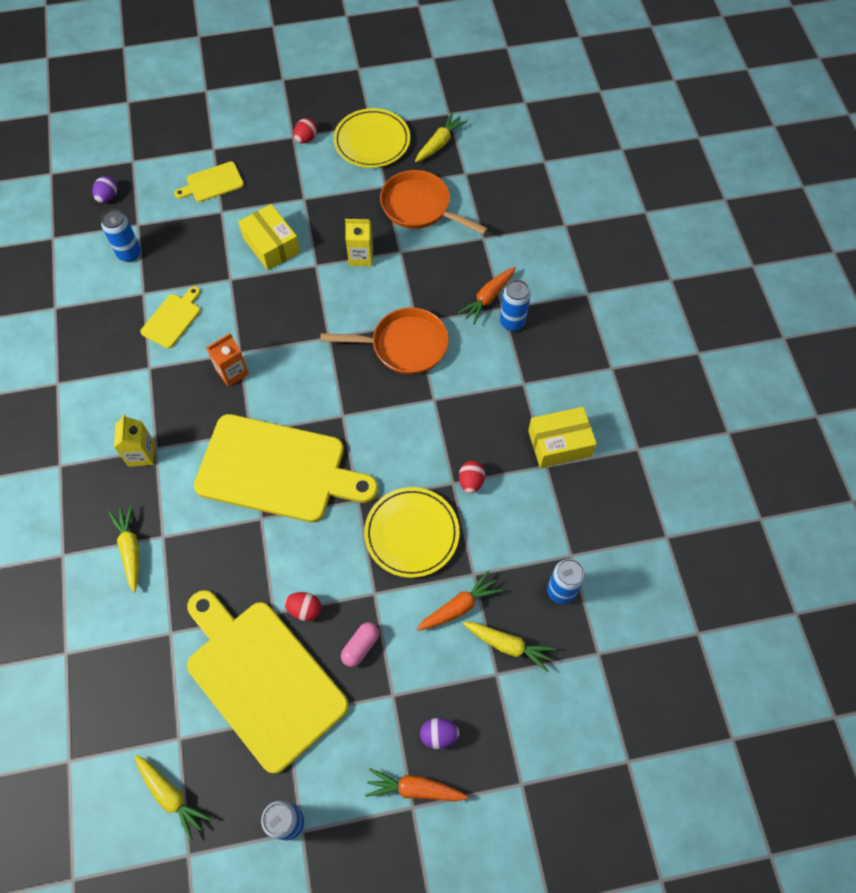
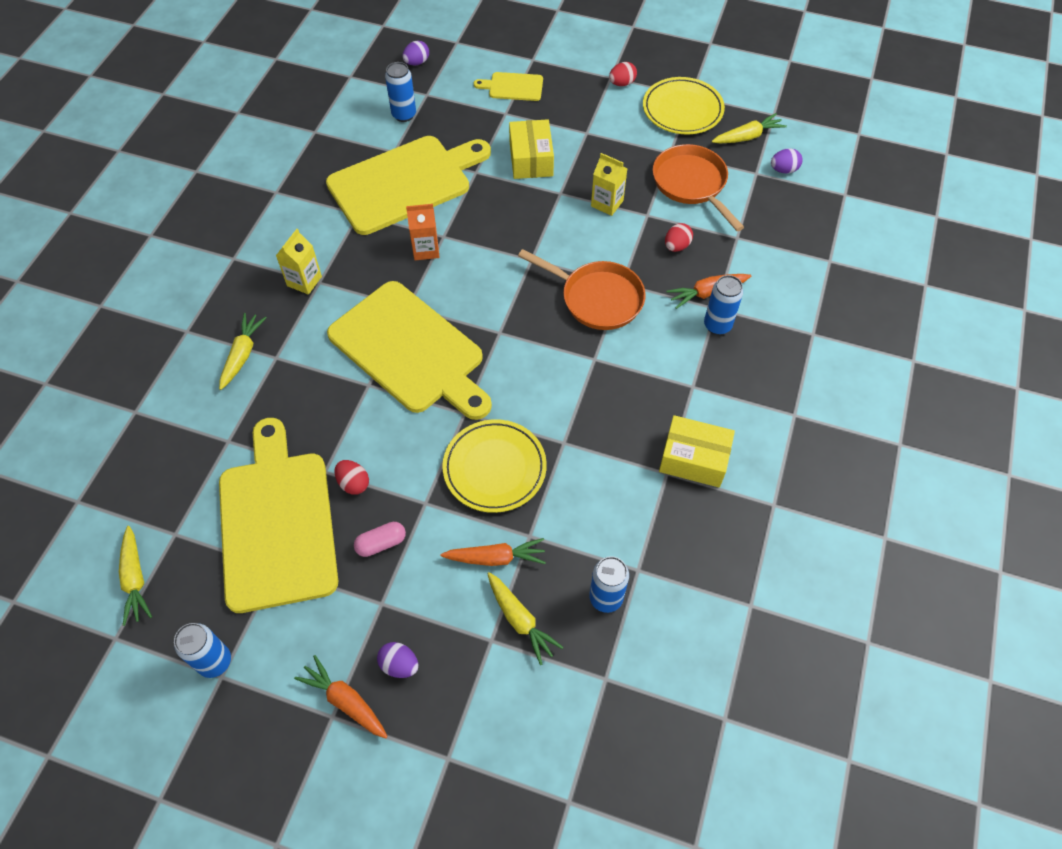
camera: 30 degrees right, 5 degrees down
yellow cutting board [140,286,200,349] -> yellow cutting board [326,136,491,235], size x2.25
red egg [459,460,485,494] -> red egg moved to [665,223,693,252]
none -> purple egg [771,148,803,174]

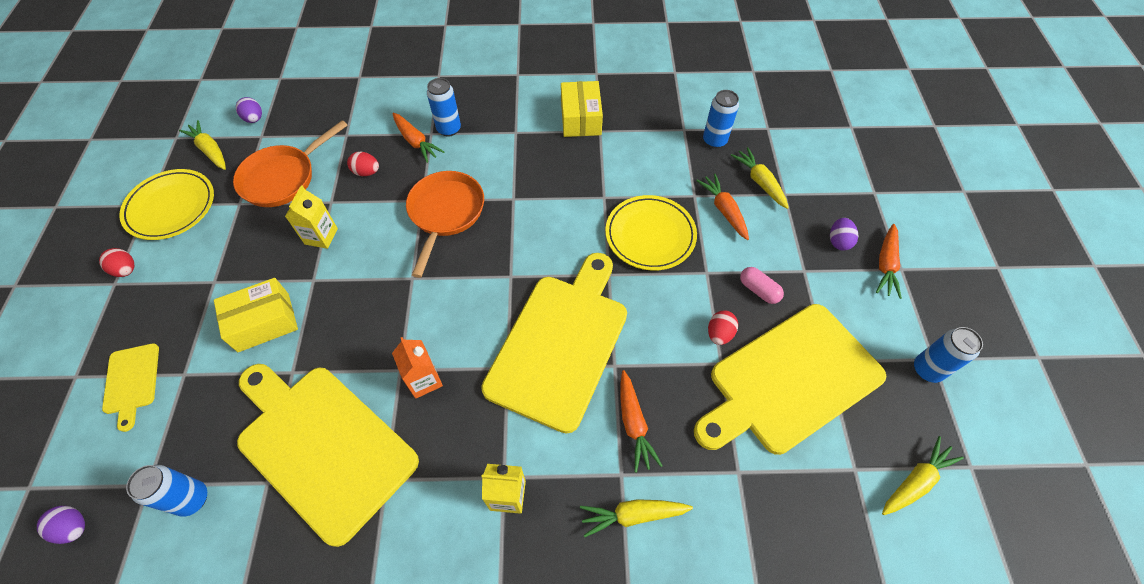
camera: 110 degrees left, 0 degrees up
yellow carrot [487,572,563,665] -> yellow carrot turned 60 degrees counterclockwise [731,147,789,209]
none -> orange carrot [620,370,663,473]

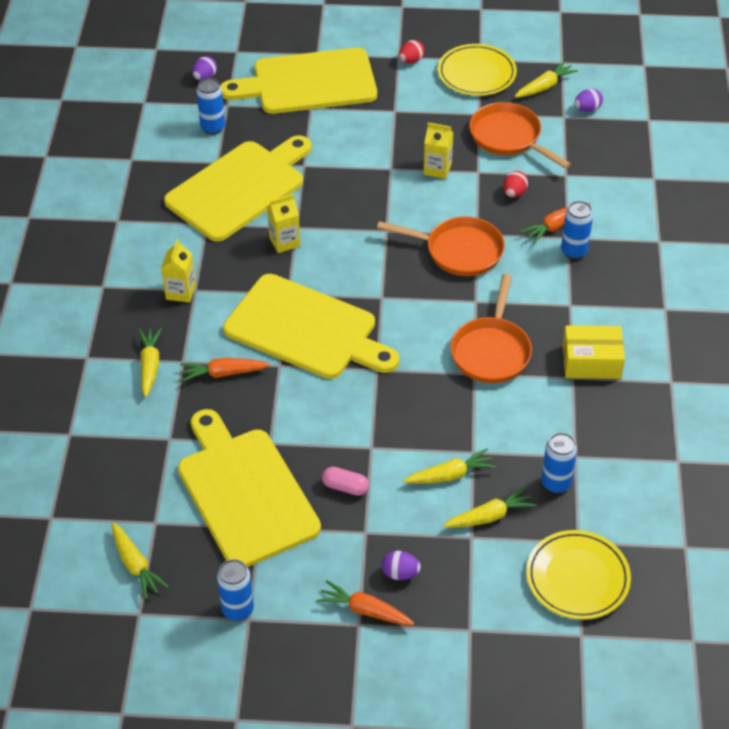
camera: 95 degrees right, 10 degrees down
yellow cutting board [102,343,159,432] -> yellow cutting board [220,47,377,114], size x2.25
yellow box [214,278,298,352] -> none
orange carton [392,337,443,399] -> yellow carton [267,194,300,253]
yellow plate [605,195,697,271] -> yellow plate moved to [526,530,631,620]
orange carrot [696,174,749,240] -> yellow carrot [403,448,496,484]
red egg [708,310,738,345] -> none
pink capsule [740,267,784,304] -> pink capsule turned 60 degrees clockwise [322,467,369,496]
none -> orange pan [450,274,532,383]

